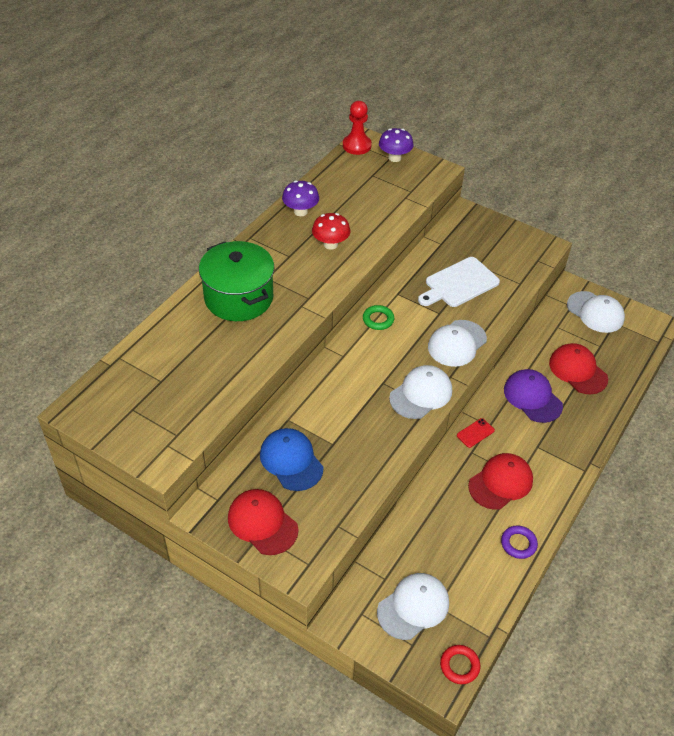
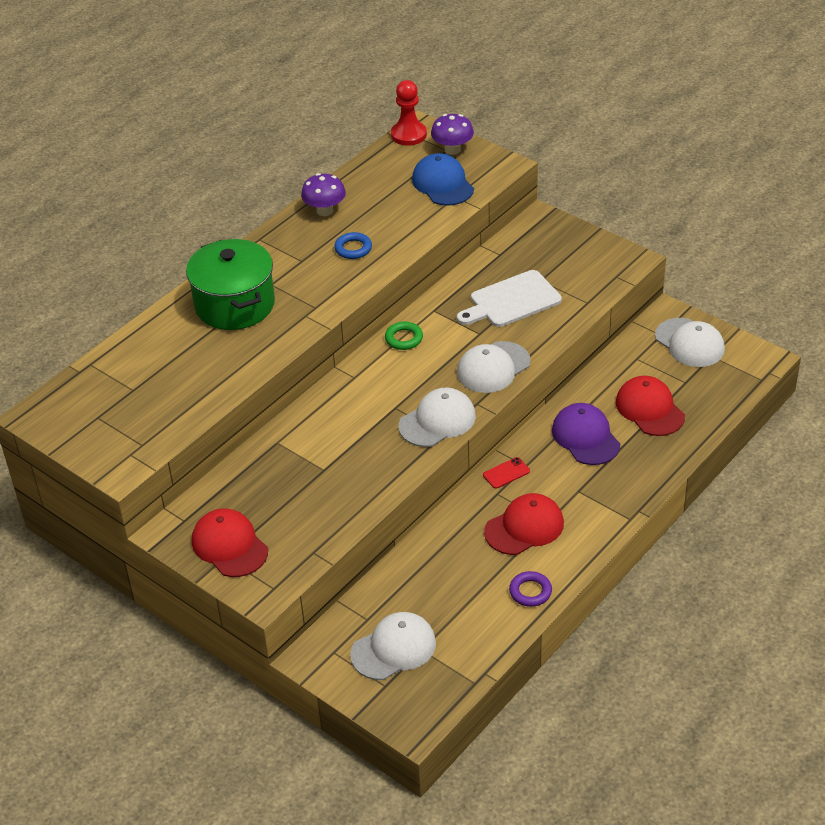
camera: 10 degrees right, 5 degrees down
blue cap [260,428,323,491] -> blue cap moved to [412,153,474,206]
red mushroom [312,213,350,250] -> blue ring [334,232,372,259]
red ring [440,645,480,684] -> none

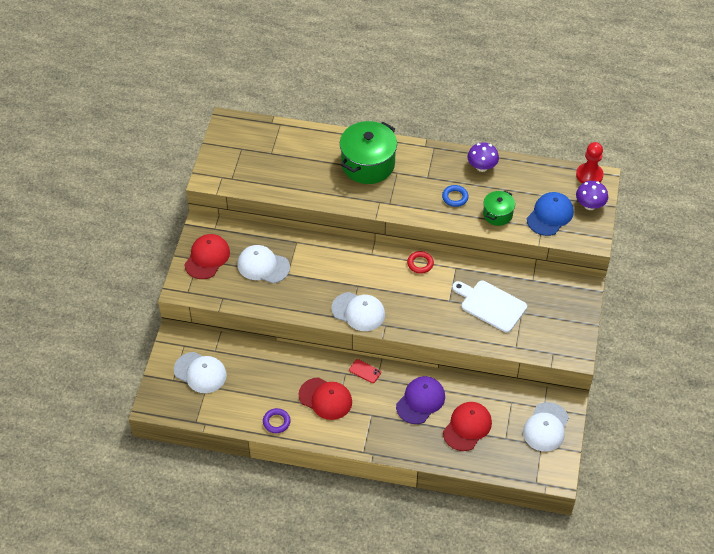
camera: 60 degrees right, 10 degrees up
green ring [385,322,423,350] -> red ring [407,251,434,274]
white cap [457,341,530,393] -> white cap moved to [237,245,290,283]
none -> green pot [483,191,515,226]

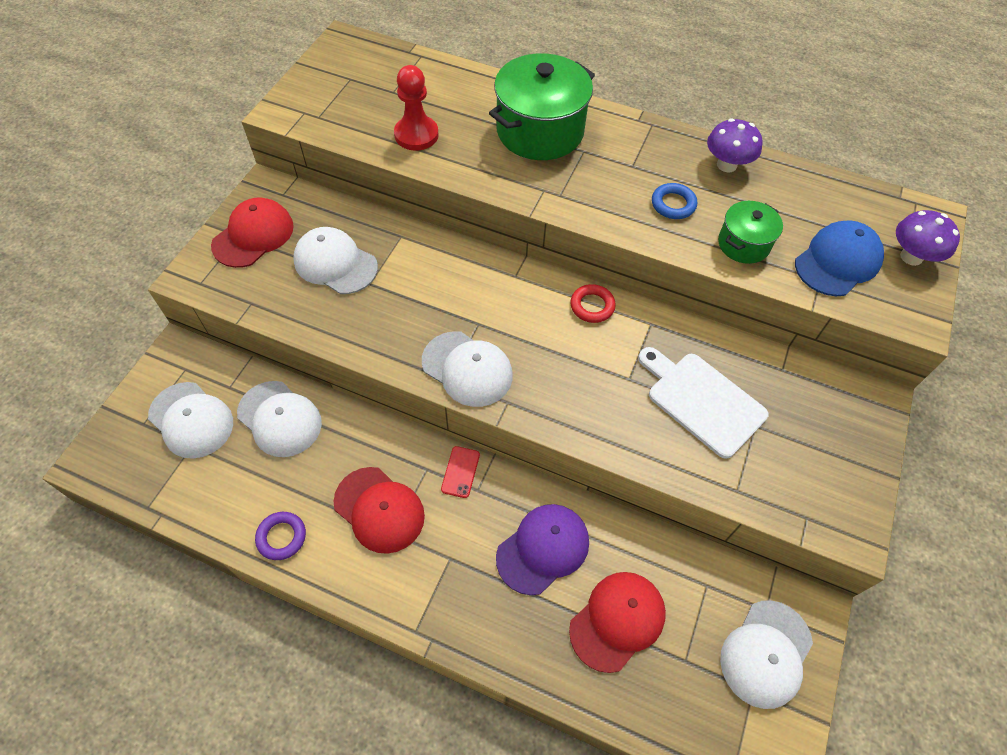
camera: 10 degrees right, 5 degrees up
red phone [349,359,381,383] -> red phone turned 60 degrees clockwise [441,446,480,498]
red pawn [576,142,604,183] -> red pawn moved to [394,65,439,151]
none -> white cap [237,381,322,457]

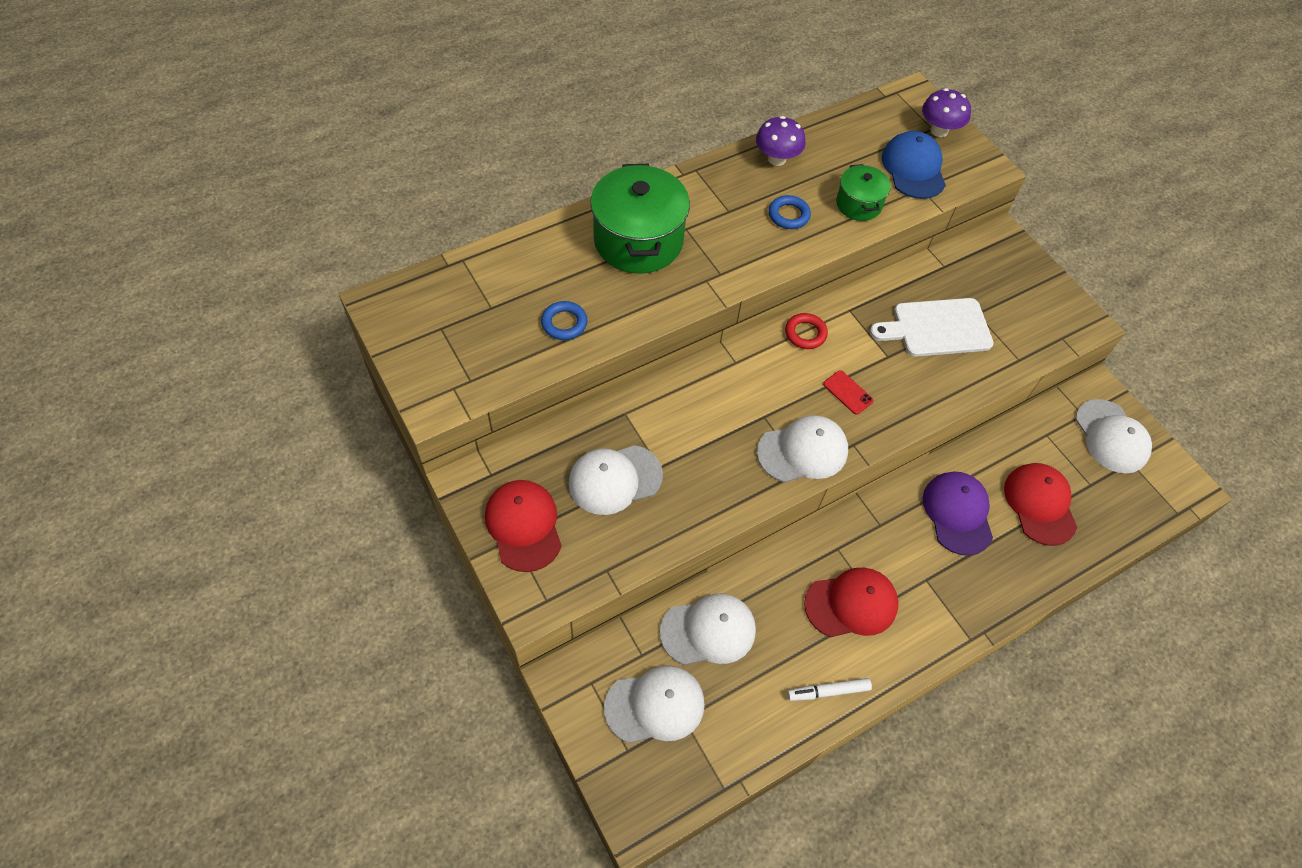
camera: 55 degrees left, 0 degrees up
purple ring [255,512,306,560] -> white marker [787,678,872,701]
red pawn [394,65,439,151] -> blue ring [541,301,587,340]
red phone [441,446,480,498] -> red phone moved to [823,370,874,415]

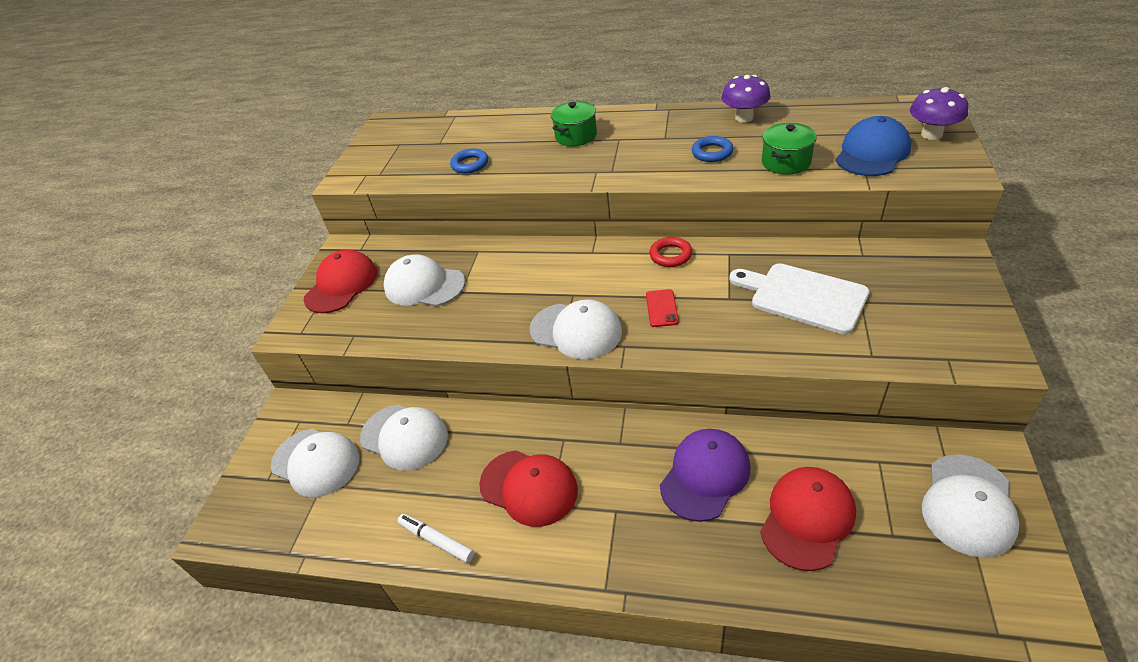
camera: 50 degrees right, 15 degrees down
green pot [590,164,690,274] -> green pot [551,101,597,146], size x0.54

